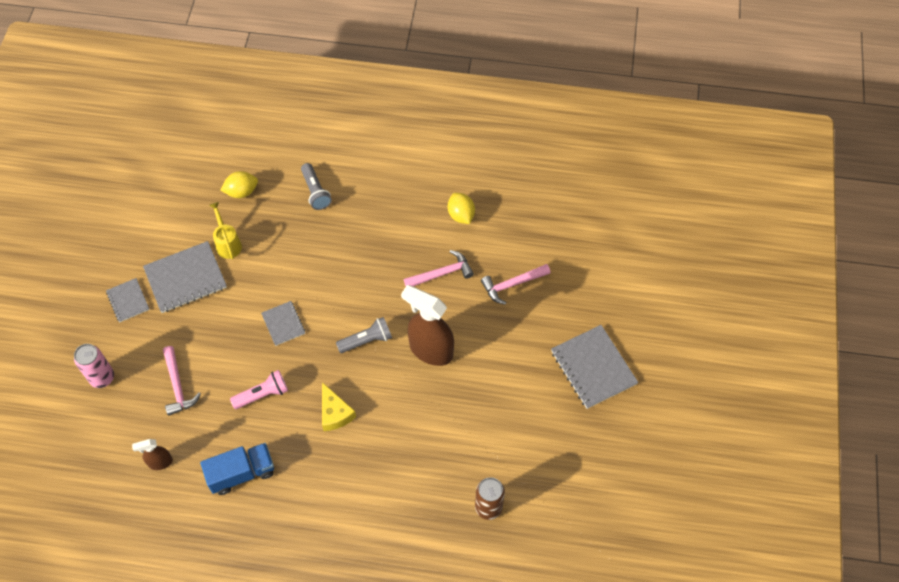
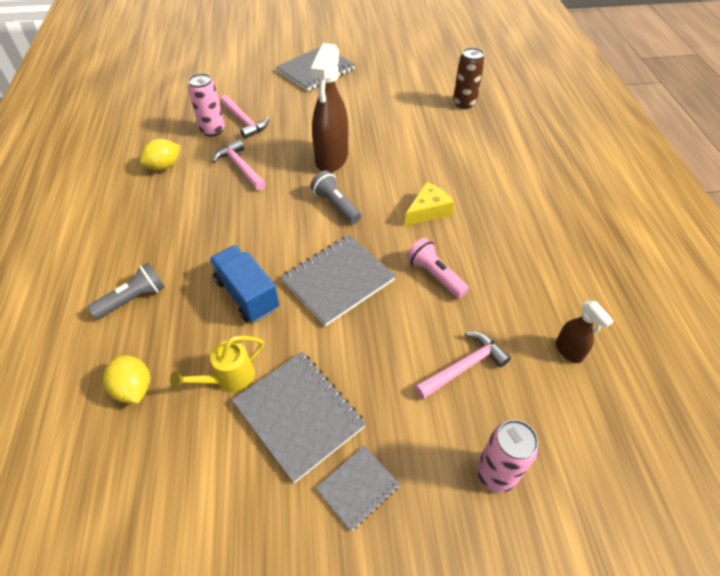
camera: 105 degrees left, 10 degrees down
blue truck [200,443,274,495] -> blue truck moved to [209,245,279,322]
grey notebook [261,301,305,346] -> grey notebook [281,235,396,326], size x1.78
none -> pink can [188,73,225,137]

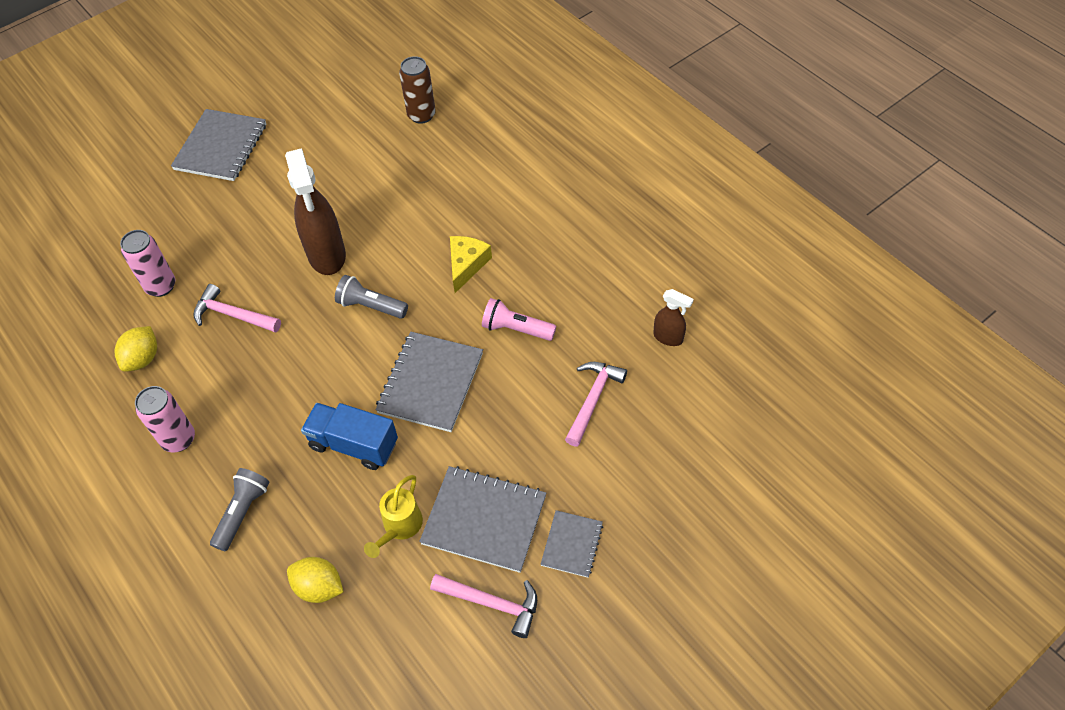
camera: 30 degrees left, 5 degrees up
pink hammer [220,95,269,139] -> pink hammer moved to [430,574,537,638]
pink can [477,420,539,493] -> pink can moved to [135,386,195,452]

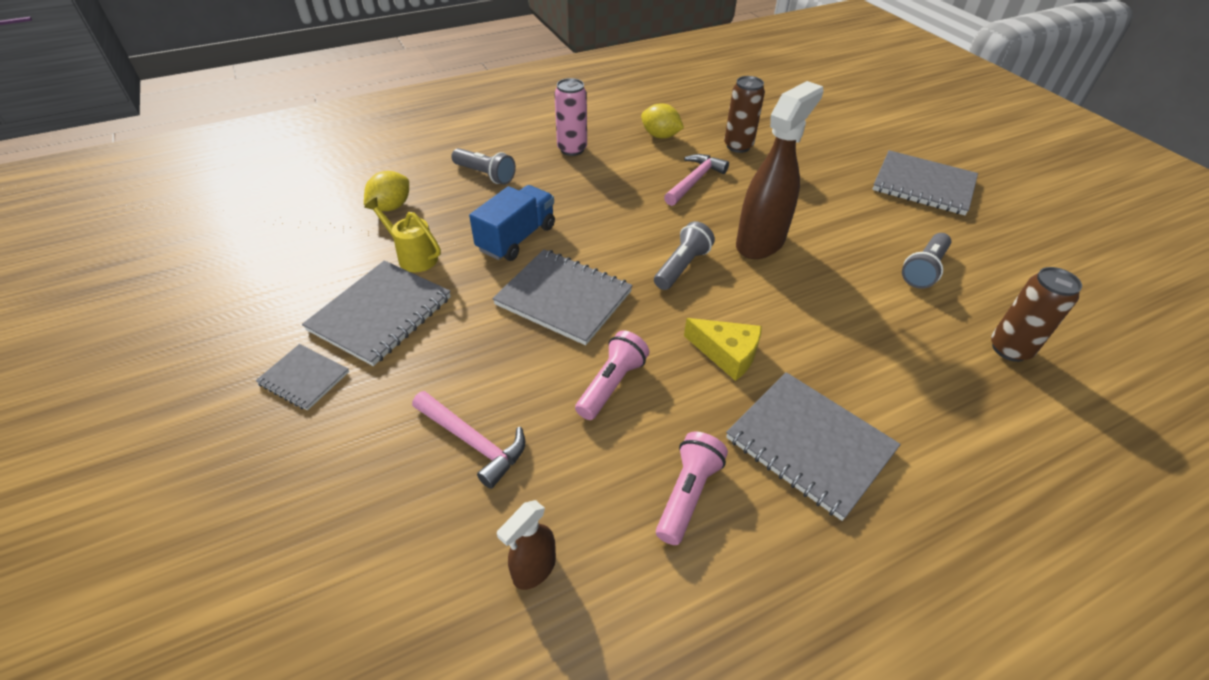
camera: 100 degrees right, 10 degrees down
pink can [120,230,175,297] -> brown can [724,76,765,153]
brown spray bottle [285,148,346,275] -> brown spray bottle turned 135 degrees clockwise [736,81,824,259]
pink hammer [430,574,537,638] -> none
none -> pink flashlight [656,432,728,545]
none -> grey notebook [726,372,901,521]
none -> grey flashlight [902,233,951,289]

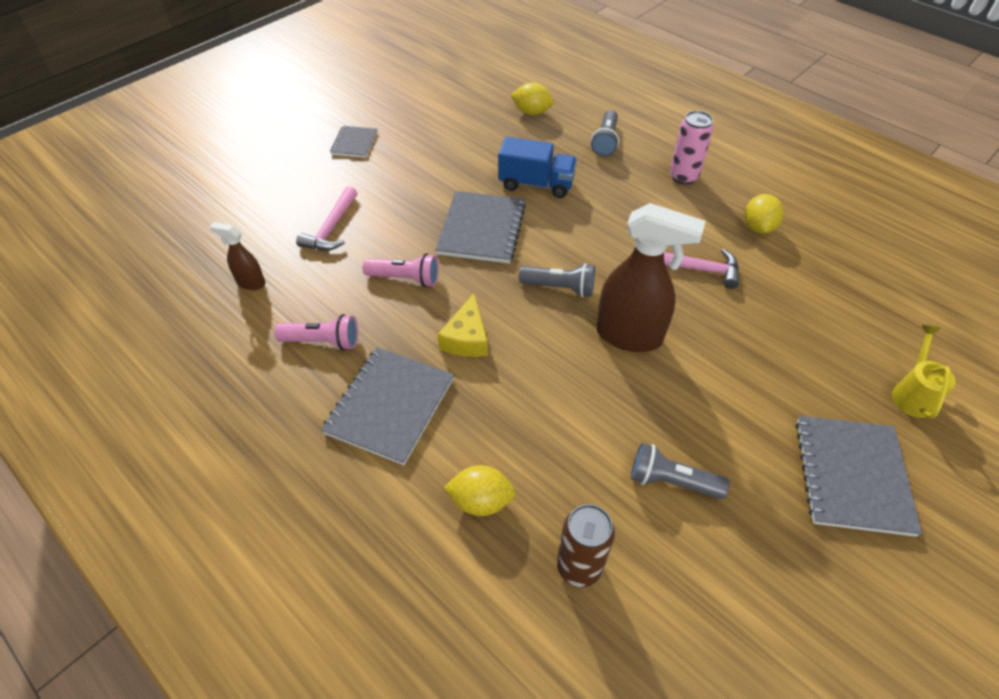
camera: 70 degrees right, 5 degrees up
grey notebook [302,260,451,366] -> none
yellow watering can [364,197,441,272] -> yellow watering can moved to [892,325,956,419]
brown can [724,76,765,153] -> none
none -> yellow lemon [444,465,516,516]

